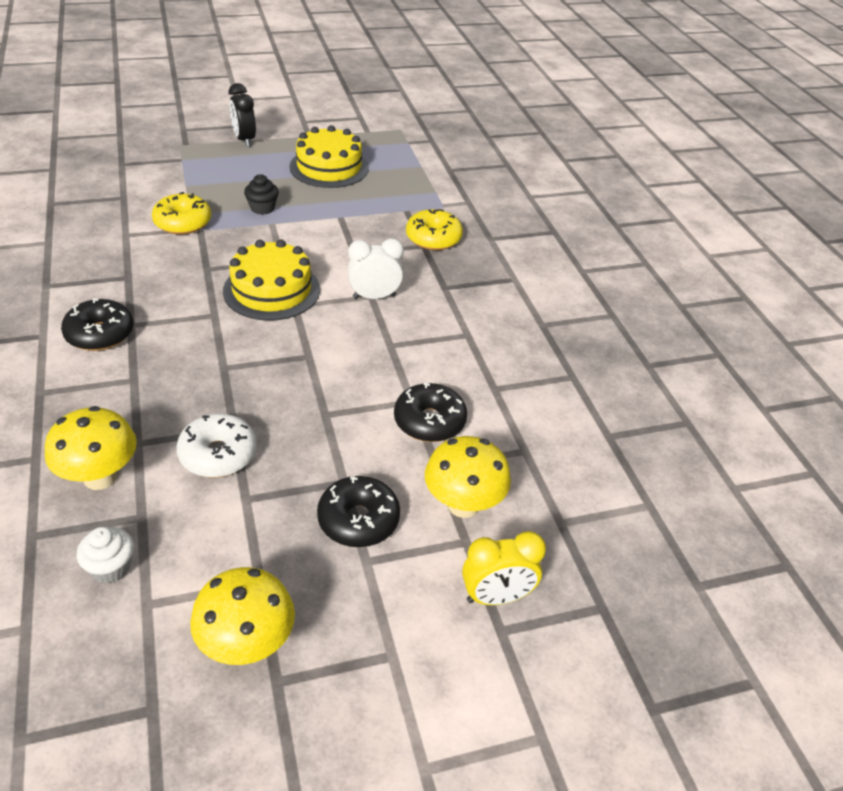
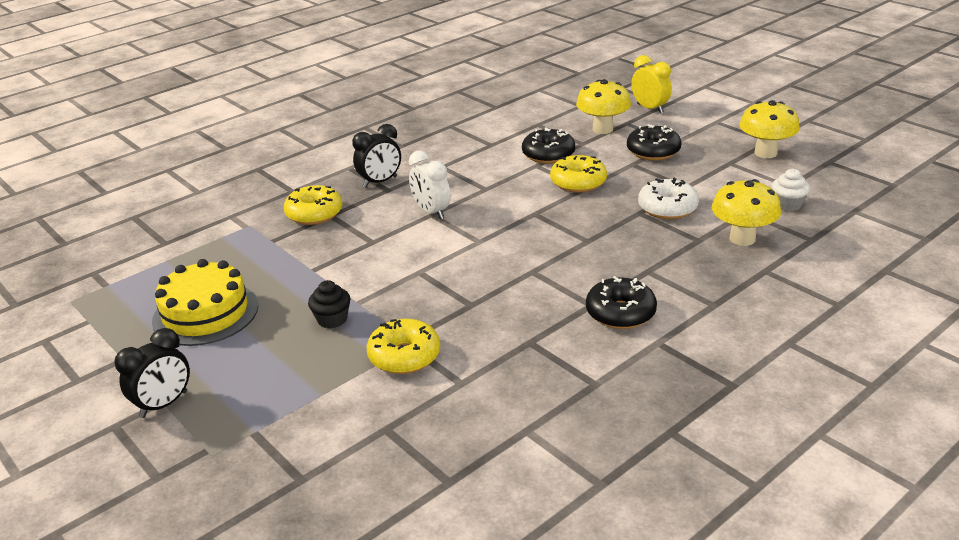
camera: 110 degrees left, 10 degrees down
yellow cake [223,239,320,321] -> none
none -> black clock [352,124,401,188]
none -> yellow donut [550,155,607,193]

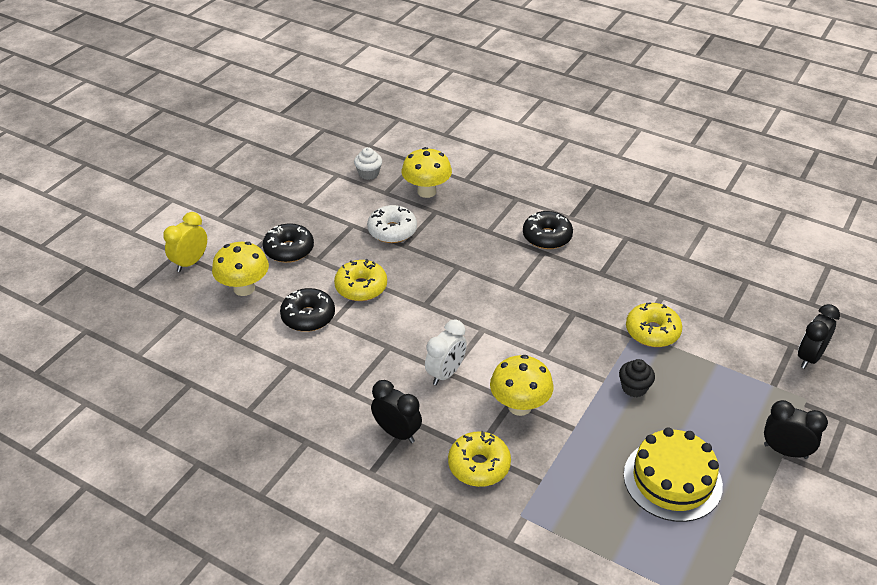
camera: 110 degrees left, 10 degrees up
yellow mushroom [740,100,800,158] -> yellow mushroom moved to [490,355,554,416]
none -> black clock [798,304,840,369]

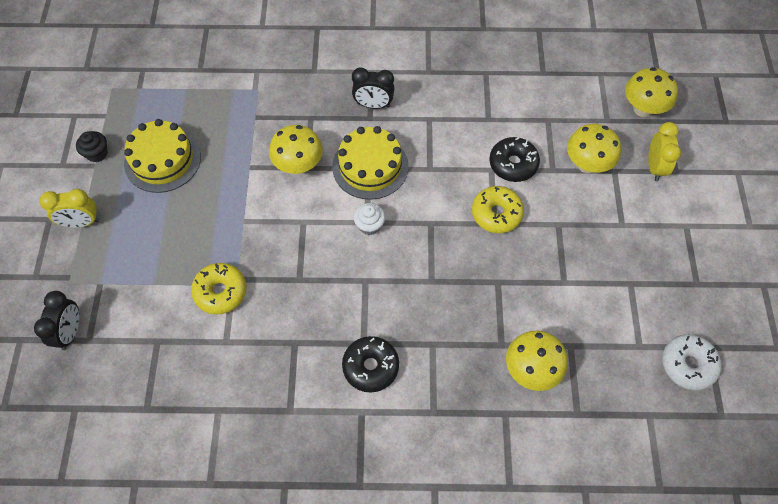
camera: 150 degrees right, 20 degrees up
black donut [262,223,314,263] -> none
white cupcake [354,147,382,180] -> white cupcake moved to [354,203,385,235]
white donut [367,205,417,243] -> white donut moved to [662,334,722,390]
white clock [425,320,467,385] -> yellow cake [332,126,409,200]
yellow donut [448,431,511,487] -> none
black cupcake [619,359,655,397] -> black cupcake moved to [76,131,108,162]
black clock [764,400,828,459] -> yellow clock [39,189,99,228]
none -> yellow mushroom [625,67,678,117]

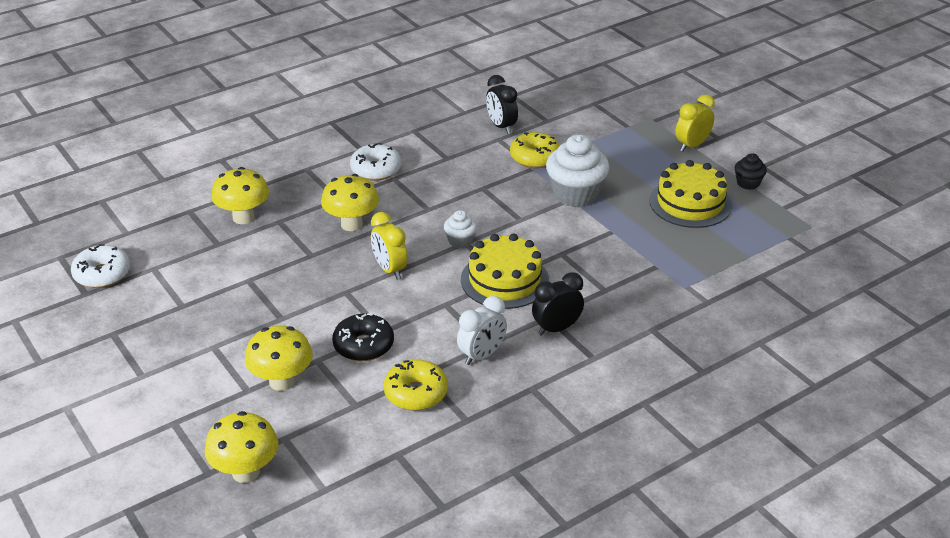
camera: 145 degrees right, 25 degrees down
black clock [34,291,79,350] -> black clock moved to [486,75,518,134]
yellow mushroom [269,125,323,175] -> yellow mushroom moved to [321,174,379,231]
black donut [342,336,399,393] -> white donut [350,143,401,181]
yellow donut [472,186,524,233] -> yellow donut moved to [384,359,448,411]
yellow clock [648,122,681,181] -> yellow clock moved to [371,212,408,280]
none -> white clock [457,296,507,365]
none -> white cupcake [546,134,610,207]

